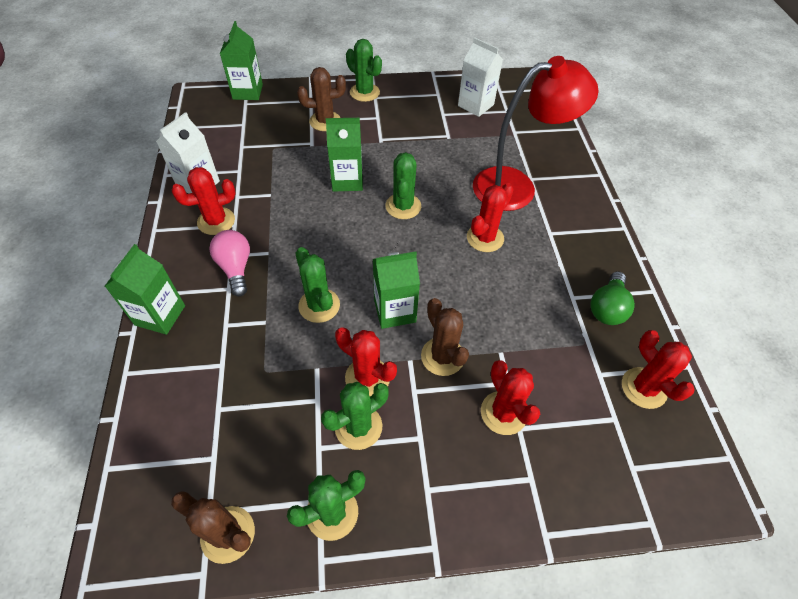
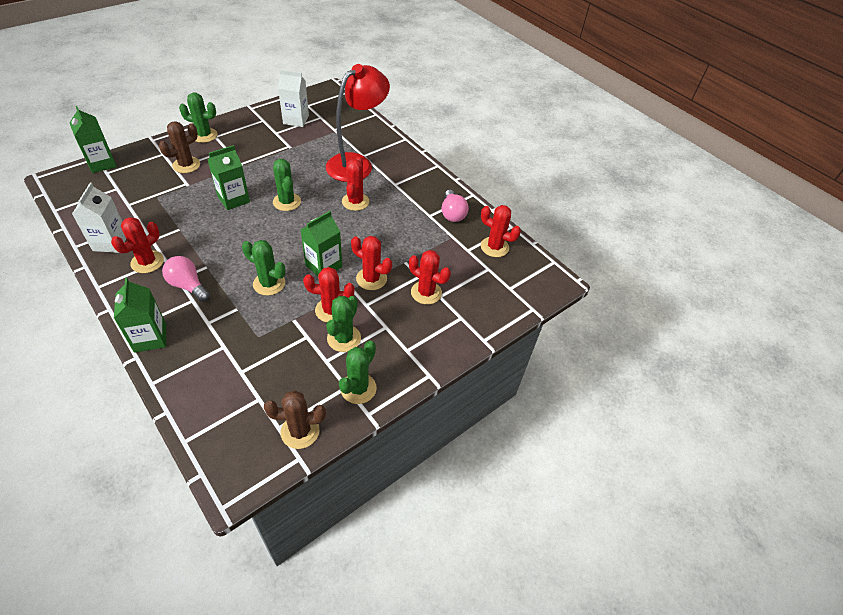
camera: 35 degrees left, 5 degrees down
brown cactus [421,298,469,376] -> red cactus [351,236,392,290]
green light bulb [590,271,635,325] -> pink light bulb [441,190,469,222]

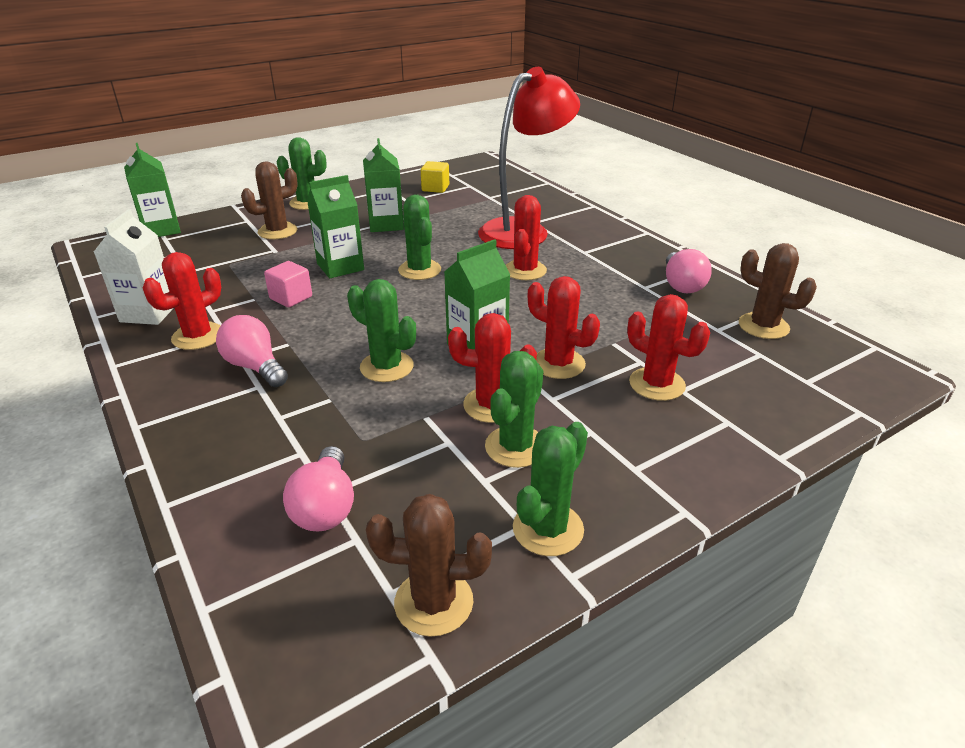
camera: 10 degrees right, 15 degrees down
green carton [114,278,166,353] -> green carton moved to [363,138,404,232]
white carton [278,70,309,127] -> yellow cube [421,161,449,193]
red cactus [481,205,521,257] -> brown cactus [739,243,817,339]
none -> pink cube [264,261,312,307]
none -> pink light bulb [283,446,354,531]

